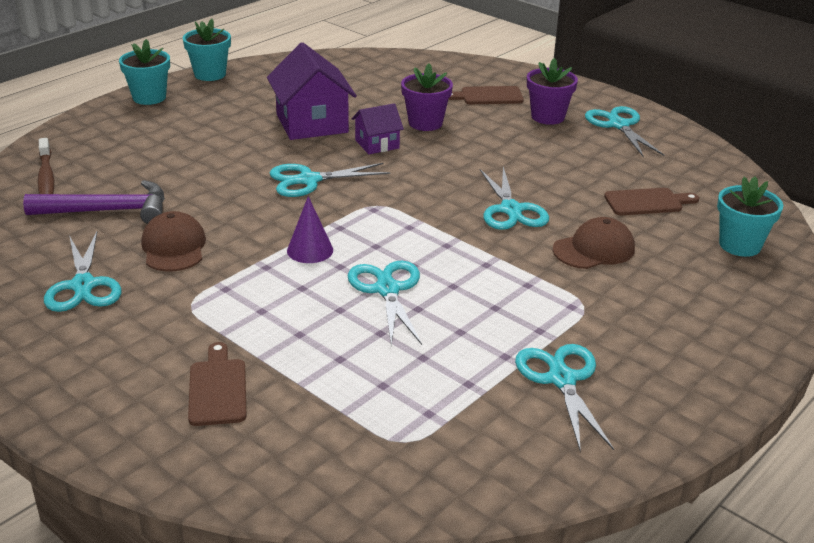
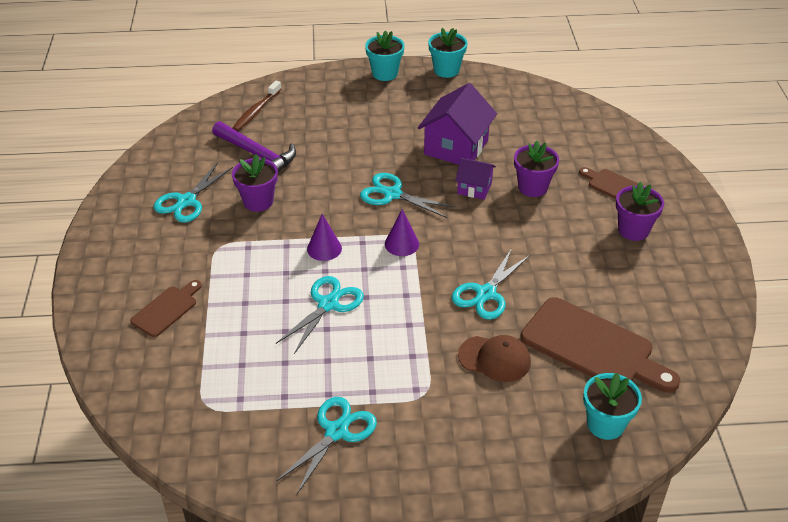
camera: 45 degrees right, 10 degrees up
brown cap [141,211,206,272] -> purple flower pot [232,154,278,212]
turquoise scissors [585,106,664,157] -> none
brown cutting board [604,188,699,215] -> brown cutting board [521,297,681,393], size x1.88
none -> purple cone [385,209,419,256]

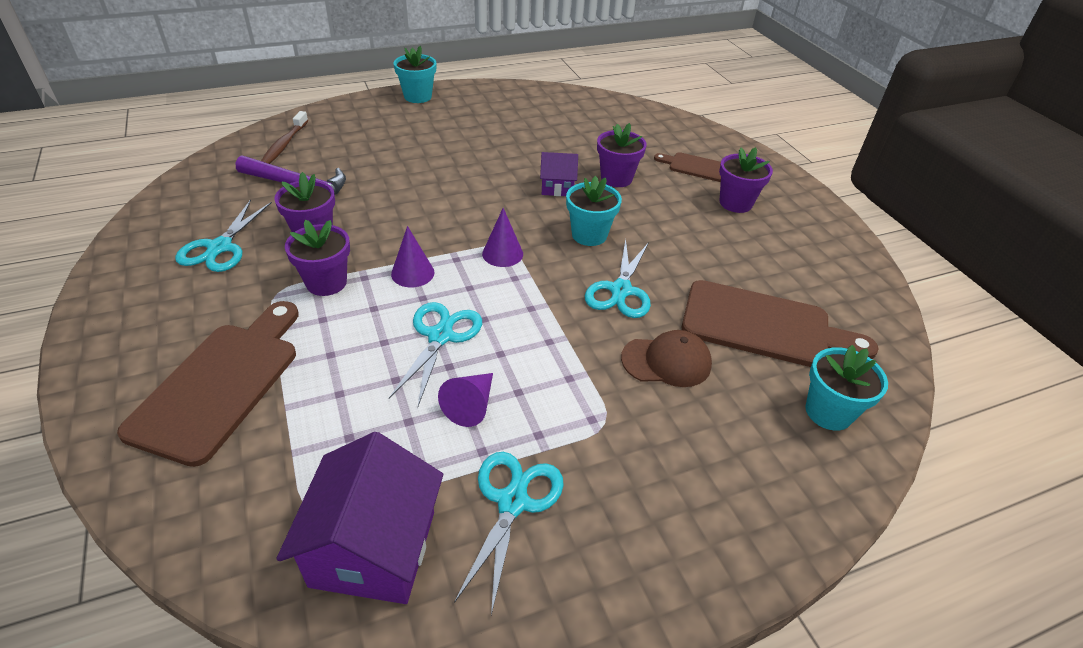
camera: 20 degrees left, 0 degrees up
brown cutting board [130,280,202,337] -> brown cutting board [117,301,299,467], size x1.88
turquoise scissors [360,173,455,218] -> none
purple house [418,83,497,165] -> purple house moved to [276,432,443,604]
turquoise flower pot [428,28,468,78] -> turquoise flower pot moved to [566,176,622,246]
none -> purple flower pot [285,220,350,296]
none -> purple cone [438,373,493,427]

